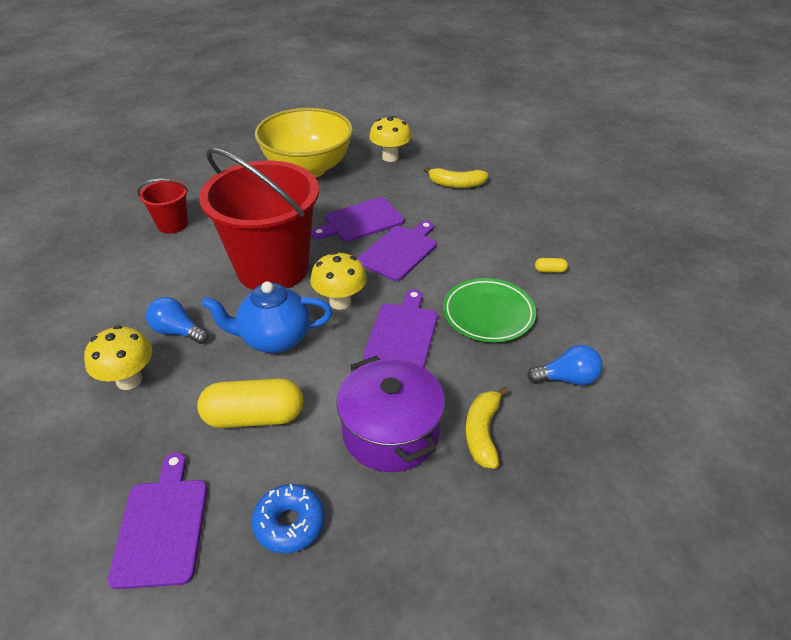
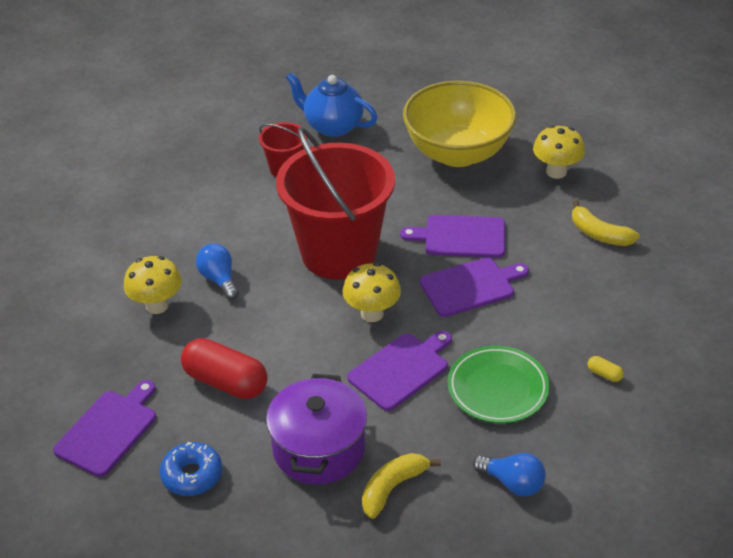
camera: 35 degrees right, 0 degrees up
yellow capsule [197,378,303,428] -> red capsule [181,338,268,399]
blue teapot [202,281,332,353] -> blue teapot moved to [286,72,378,137]

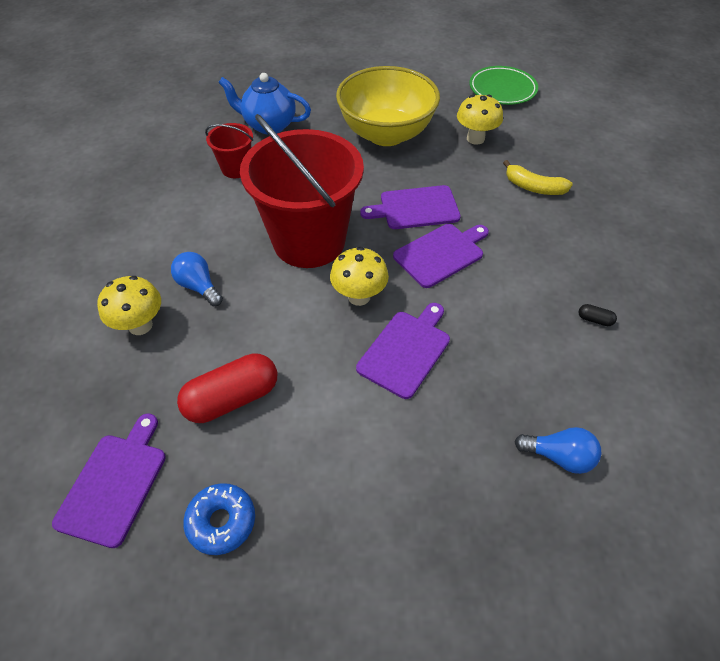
camera: 15 degrees left, 10 degrees up
red capsule [181,338,268,399] -> red capsule turned 45 degrees counterclockwise [177,353,277,423]
purple pot [266,374,367,484] -> none
yellow banana [362,453,441,519] -> none
green plate [448,346,550,423] -> green plate moved to [469,66,538,105]
yellow capsule [588,356,624,382] -> black capsule [579,304,617,326]

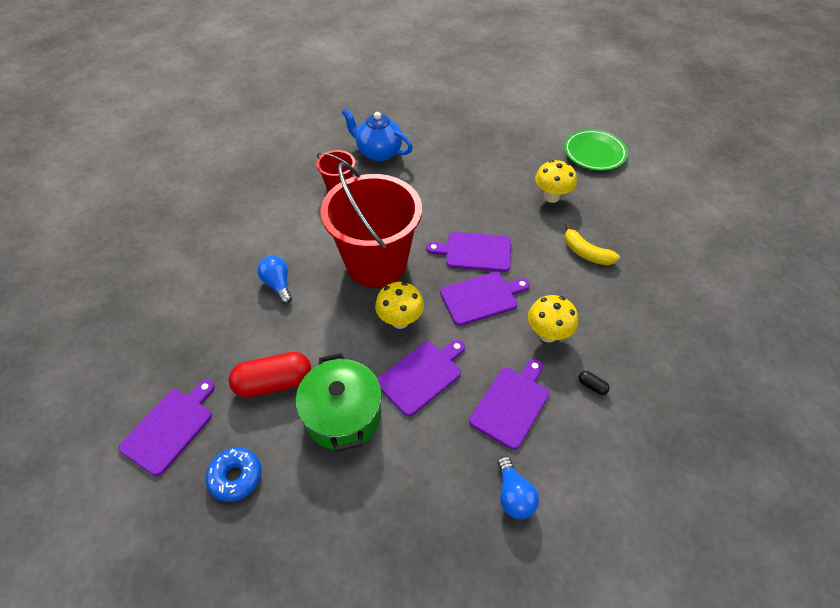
camera: 15 degrees right, 0 degrees up
yellow mushroom [97,276,161,335] -> yellow mushroom moved to [528,295,578,343]
yellow bowl [336,66,440,146] -> none
blue light bulb [514,427,601,474] -> blue light bulb turned 45 degrees clockwise [497,456,539,519]
none -> green pot [296,353,382,452]
none -> purple cutting board [469,359,549,450]

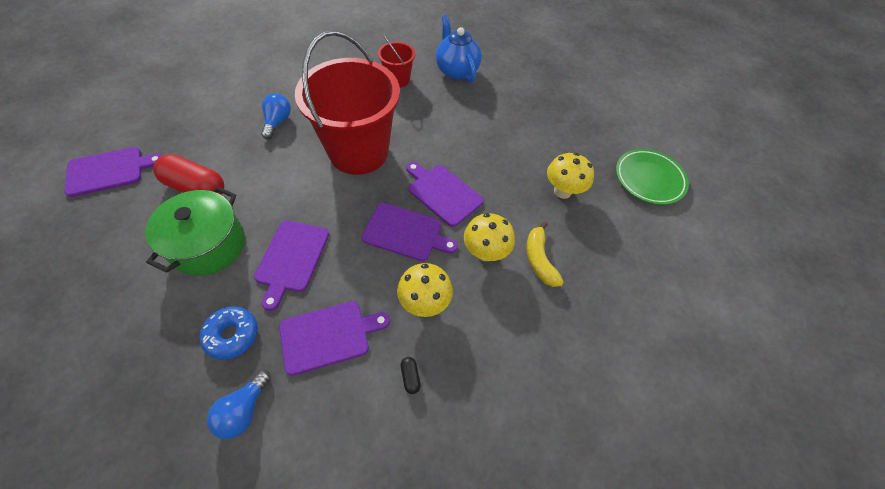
camera: 35 degrees right, 5 degrees up
blue donut [206,448,261,502] -> blue donut moved to [200,307,258,360]
yellow mushroom [375,282,424,329] -> yellow mushroom moved to [464,213,515,261]
purple cutting board [377,340,465,417] -> purple cutting board turned 105 degrees clockwise [254,220,329,311]

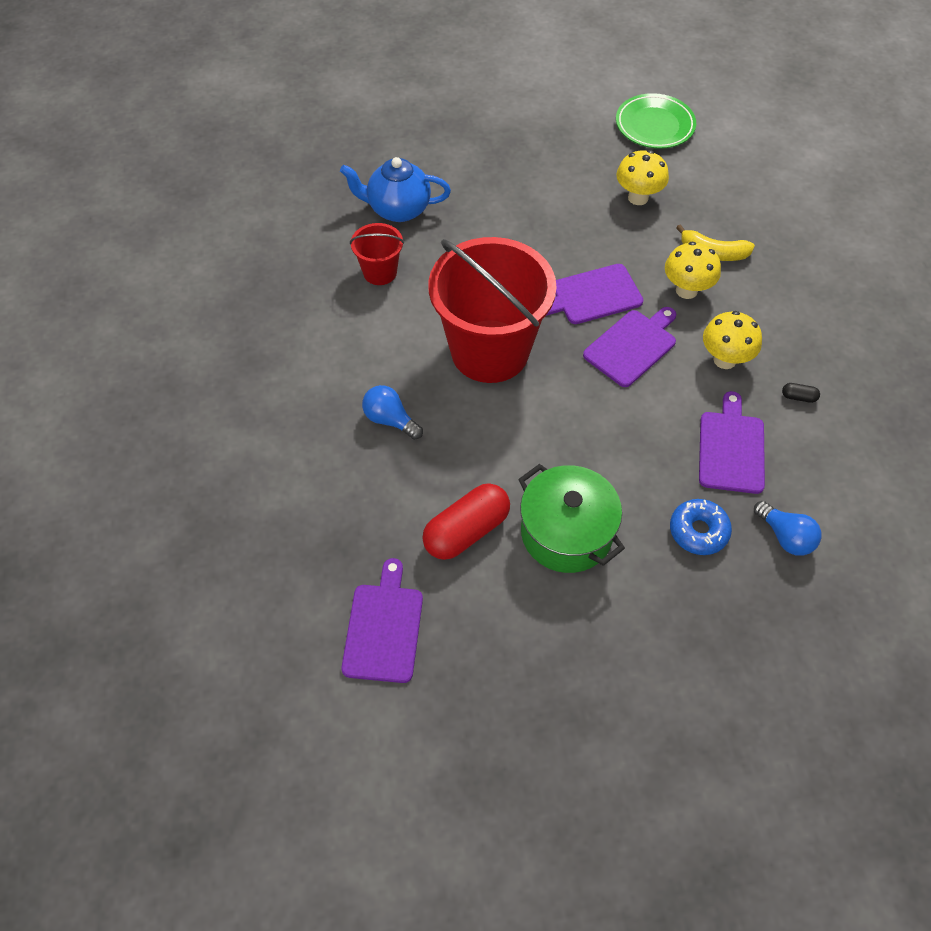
camera: 60 degrees left, 0 degrees up
purple cutting board [254,220,329,311] -> none

